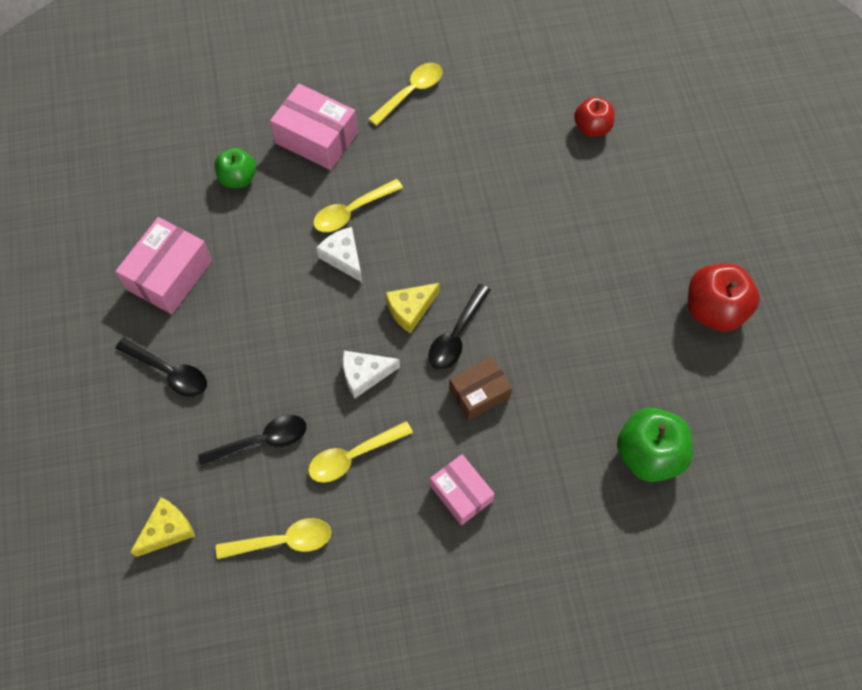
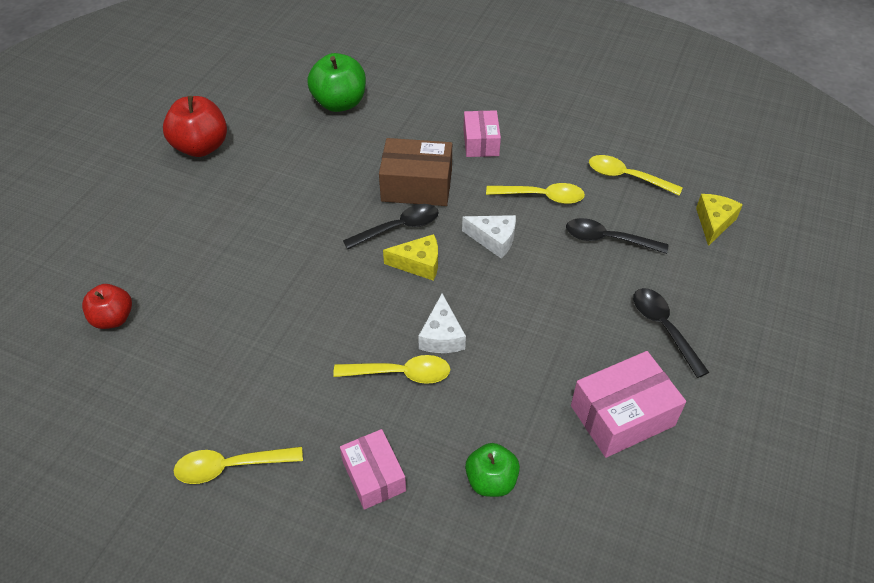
camera: 145 degrees left, 15 degrees down
yellow cheese [130,497,195,557] -> yellow cheese turned 120 degrees clockwise [696,194,743,246]
pink box [270,84,358,170] -> pink box [340,429,406,510], size x0.66
brown box [449,357,512,420] -> brown box [379,138,452,206], size x1.51

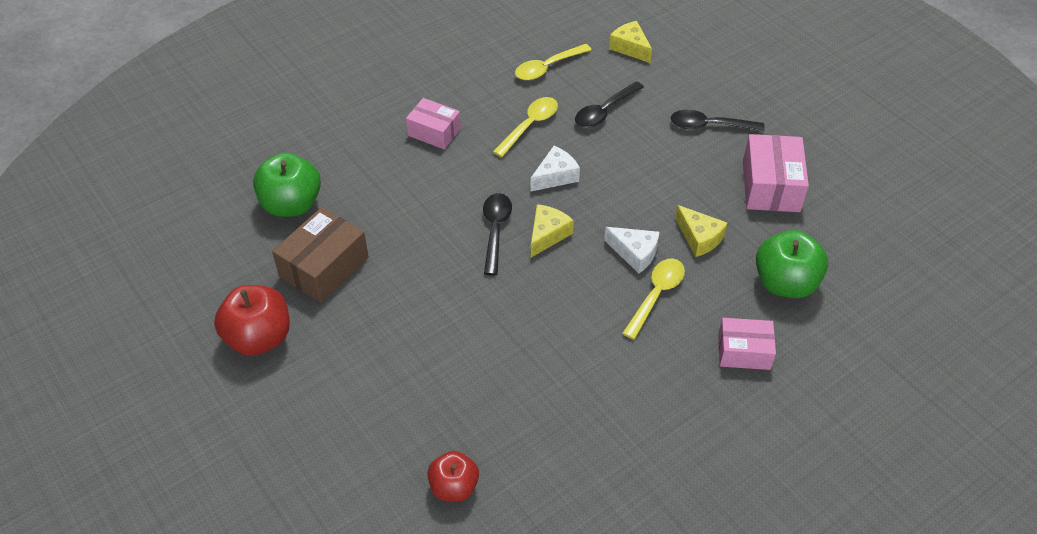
camera: 60 degrees left, 0 degrees up
yellow spoon [174,447,303,484] -> none
brown box [379,138,452,206] -> brown box moved to [272,207,369,303]
green apple [465,443,520,497] -> green apple [756,230,828,298], size x1.57
none -> yellow cheese [675,205,727,257]

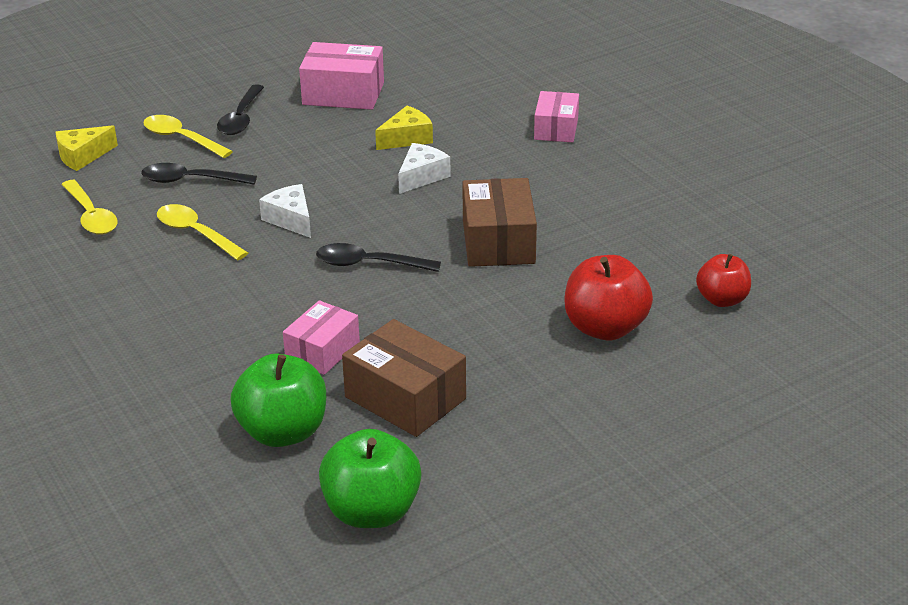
camera: 85 degrees left, 15 degrees down
red apple [214,285,290,356] -> red apple moved to [565,255,653,340]
pink box [406,98,461,149] -> pink box moved to [283,300,360,375]
yellow cheese [531,204,574,257] -> none
black spoon [575,81,644,128] -> black spoon turned 135 degrees clockwise [141,163,257,185]
yellow spoon [622,258,685,340] -> yellow spoon moved to [143,115,233,158]
green apple [756,230,828,298] -> green apple moved to [319,429,421,528]
none -> brown box [462,178,537,267]

